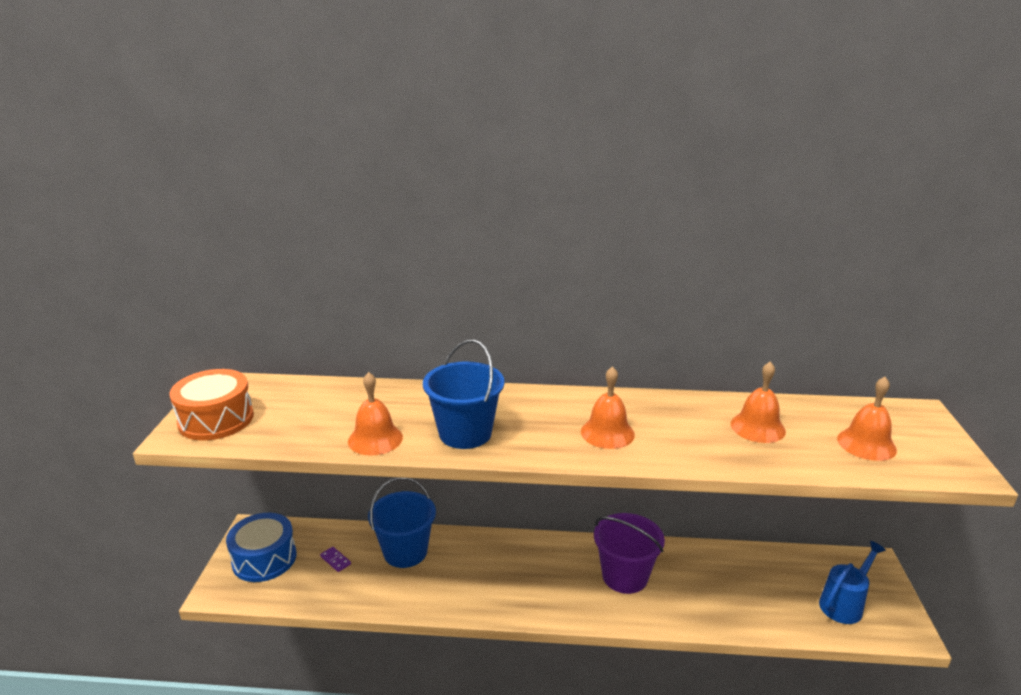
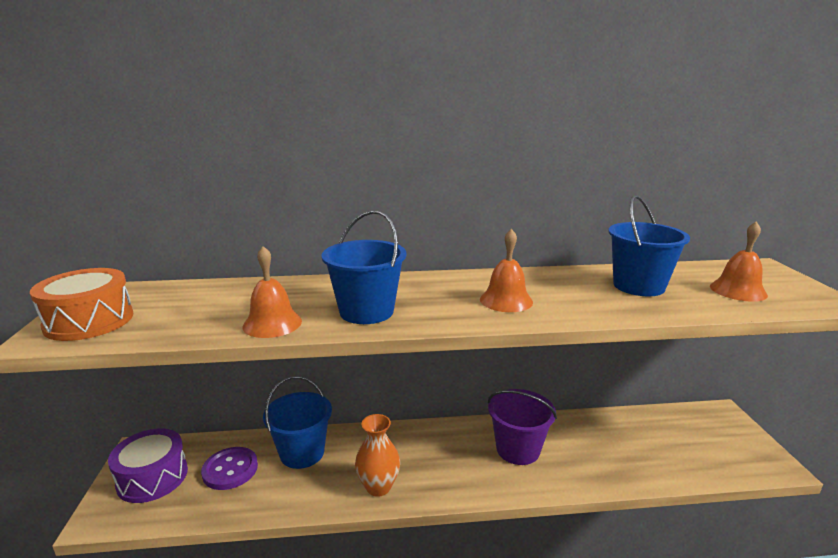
camera: 10 degrees left, 5 degrees down
blue drum [226,513,296,582] -> purple drum [108,428,188,503]
purple domino [320,547,351,572] -> purple button [201,447,258,490]
orange bell [731,361,786,443] -> blue bucket [608,195,690,296]
blue watering can [819,541,886,624] -> none
none -> orange vase [355,414,400,497]

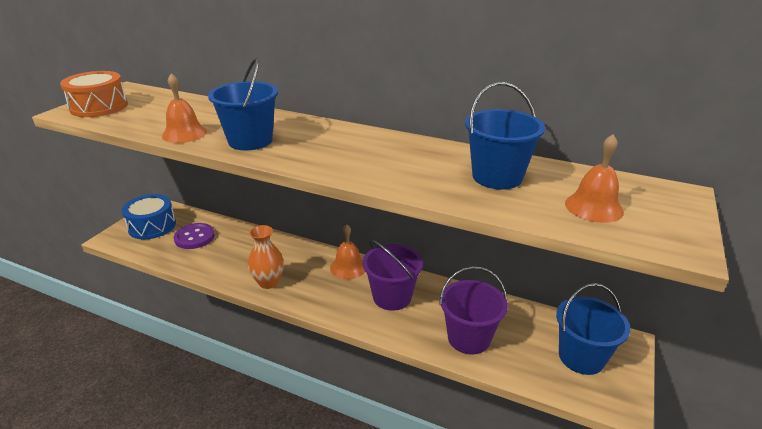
camera: 30 degrees right, 10 degrees up
purple drum [108,428,188,503] -> blue drum [122,194,176,240]
blue bucket [263,376,332,469] -> blue bucket moved to [556,283,630,375]
orange bell [480,229,533,312] -> orange bell moved to [330,224,365,279]
none -> purple bucket [439,266,508,354]

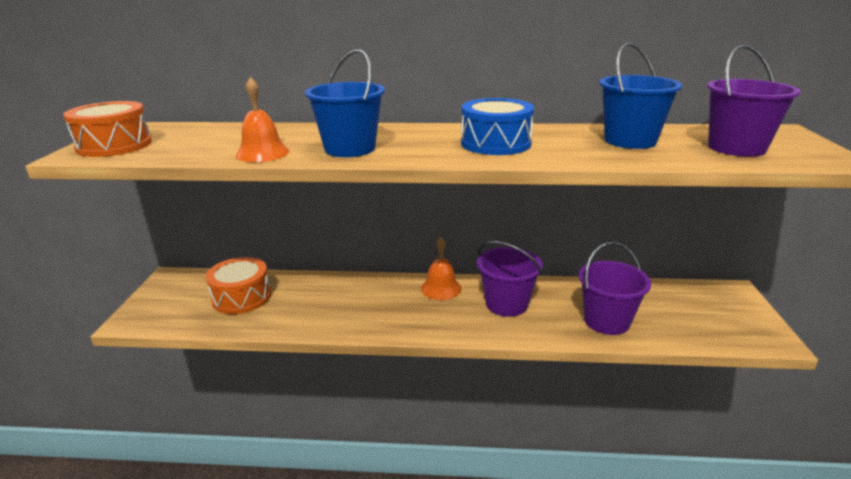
camera: 20 degrees left, 5 degrees down
blue drum [122,194,176,240] -> blue drum moved to [461,98,534,155]
purple button [174,223,215,249] -> orange drum [206,257,271,314]
orange vase [248,225,284,289] -> none
blue bucket [556,283,630,375] -> none
orange bell [565,134,624,223] -> purple bucket [707,45,801,157]

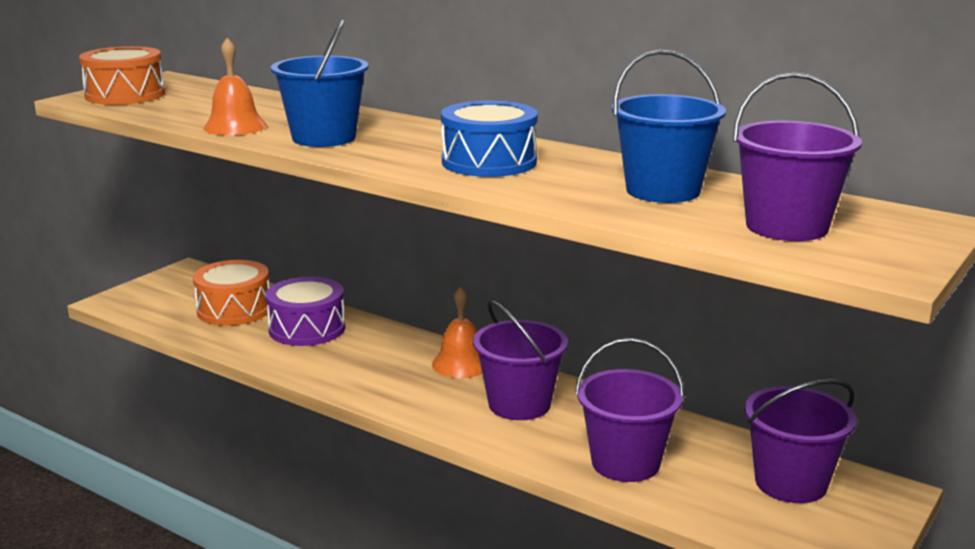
camera: 30 degrees right, 5 degrees down
none -> purple drum [265,277,346,346]
none -> purple bucket [744,379,857,503]

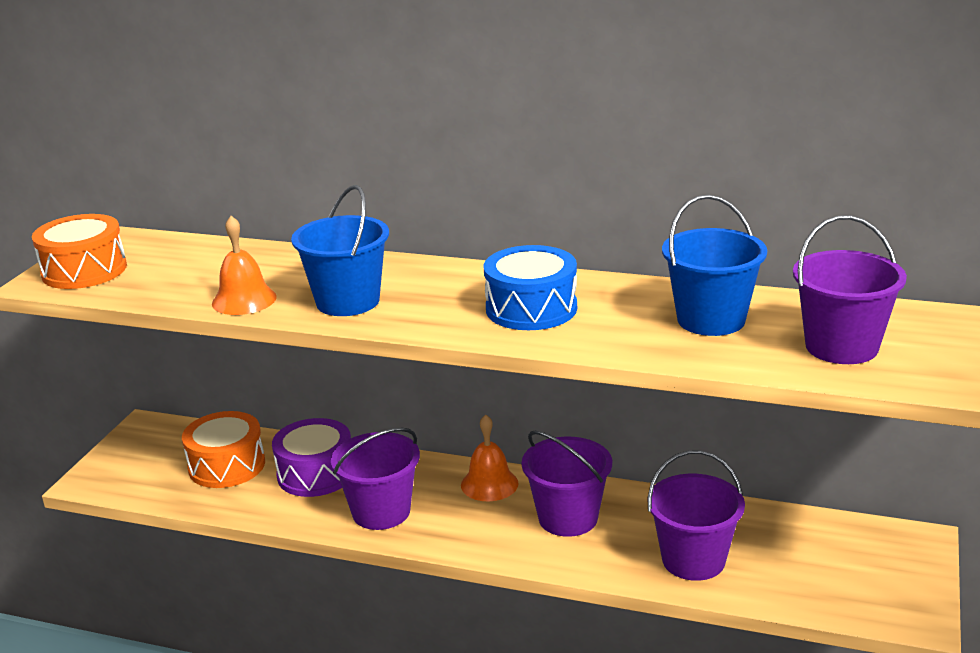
camera: 15 degrees left, 5 degrees up
purple bucket [744,379,857,503] -> purple bucket moved to [331,428,420,530]

